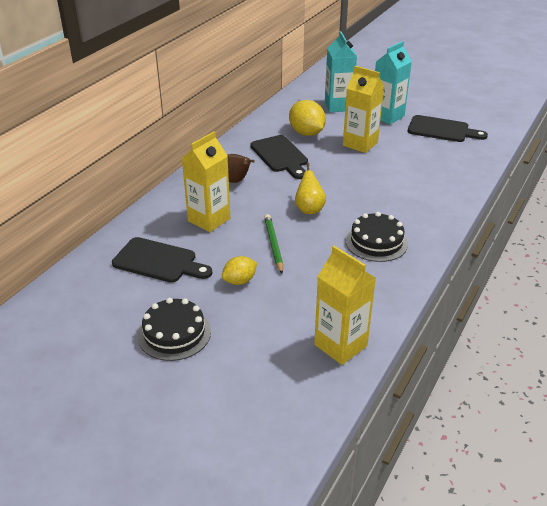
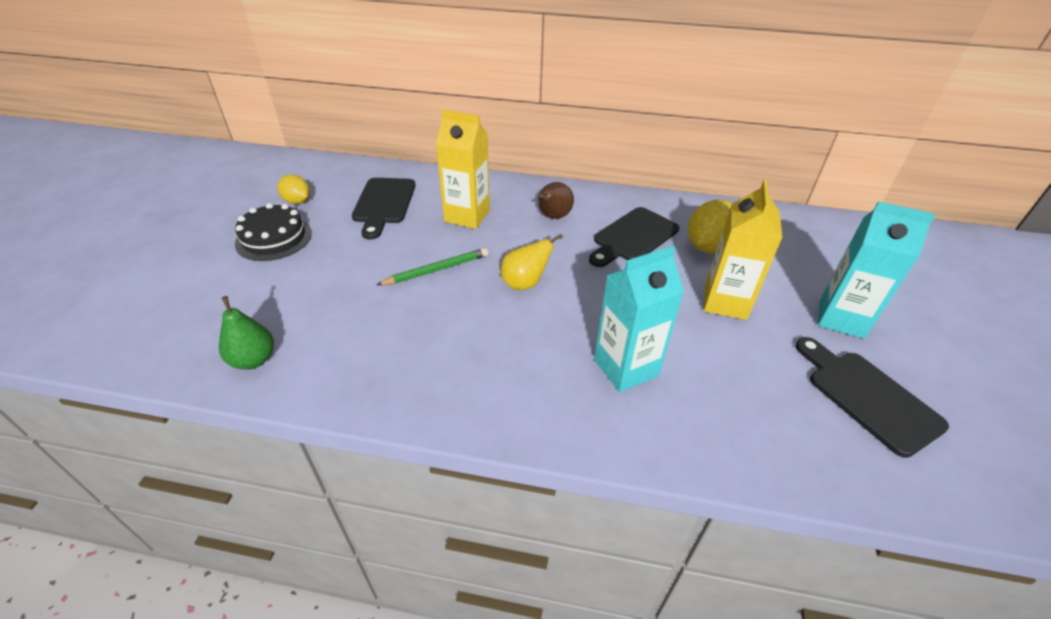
camera: 70 degrees right, 5 degrees up
yellow lemon [222,256,257,285] -> yellow lemon moved to [277,175,310,204]
yellow carton [314,246,376,365] -> green pear [219,296,274,370]
turquoise carton [325,31,357,112] -> turquoise carton moved to [594,245,684,392]
black cake [345,212,408,262] -> none
black cutting board [408,115,488,142] -> black cutting board turned 150 degrees clockwise [795,337,949,458]

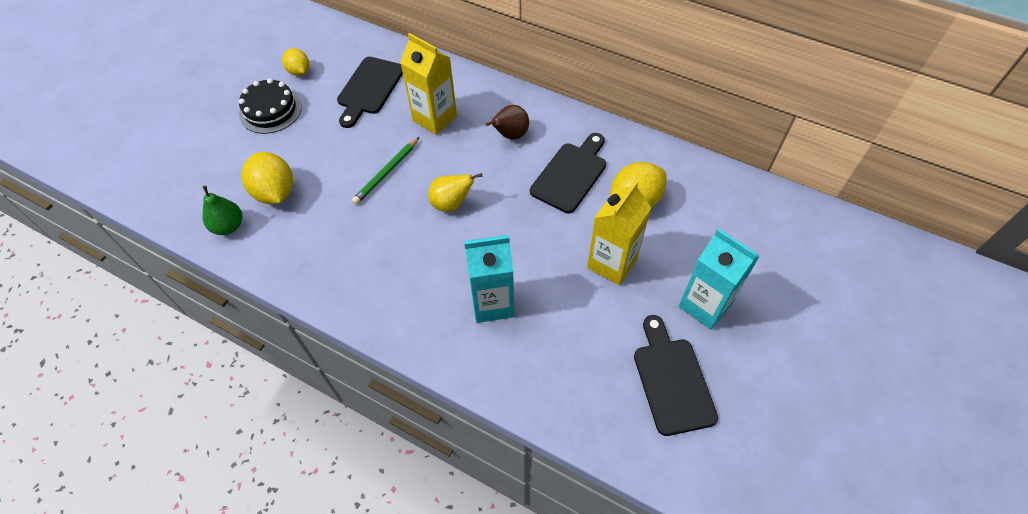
camera: 20 degrees right, 15 degrees up
green pencil [377,248,488,285] -> green pencil turned 135 degrees clockwise [352,137,419,205]
black cutting board [589,207,679,267] -> black cutting board turned 150 degrees clockwise [530,133,606,214]
none -> yellow lemon [242,152,293,204]

